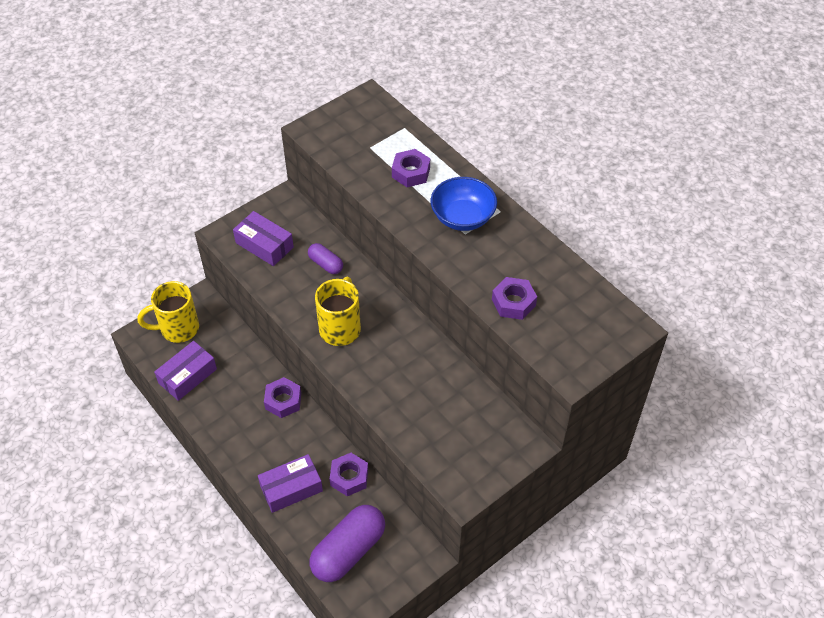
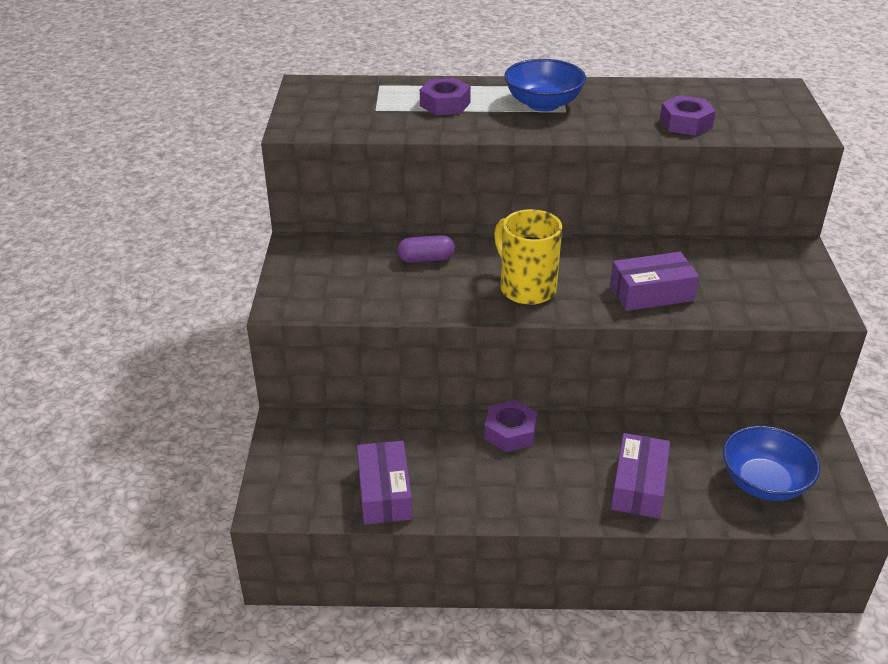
camera: 50 degrees left, 15 degrees down
yellow mug [138,281,199,343] -> none
purple box [233,211,294,266] -> purple box moved to [610,252,699,311]
purple capsule [310,505,385,582] -> blue bowl [723,426,820,501]
purple nut [330,453,368,496] -> none

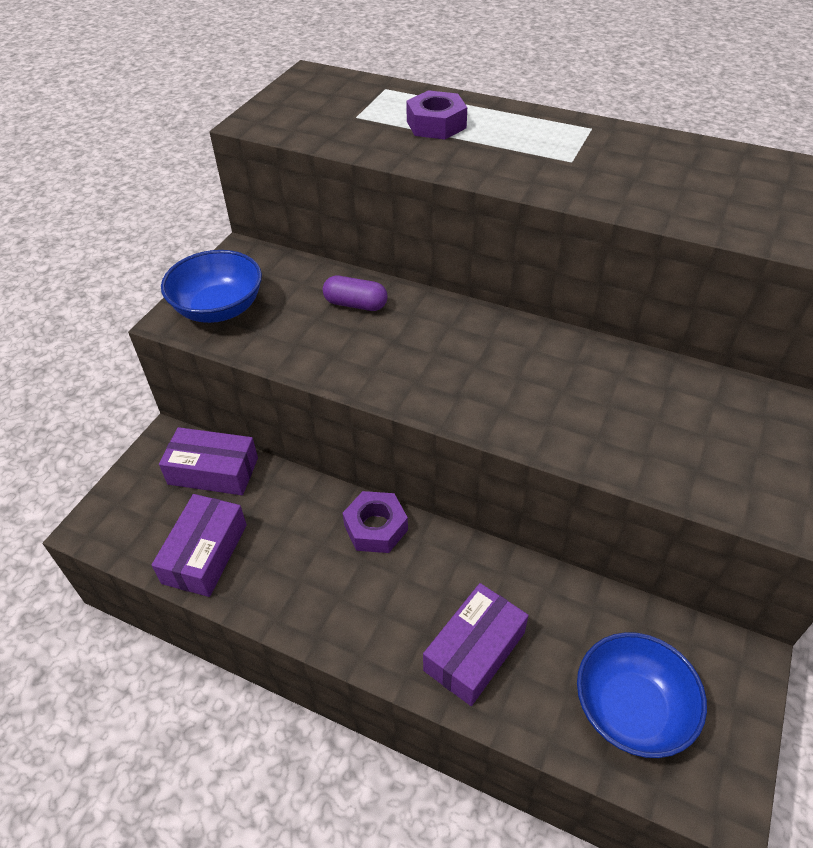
camera: 25 degrees right, 10 degrees up
yellow mug [494,209,562,305] -> none
blue bowl [504,59,586,112] -> blue bowl moved to [161,250,262,323]
purple box [610,252,699,311] -> purple box moved to [159,427,258,495]
purple nut [660,95,716,136] -> none

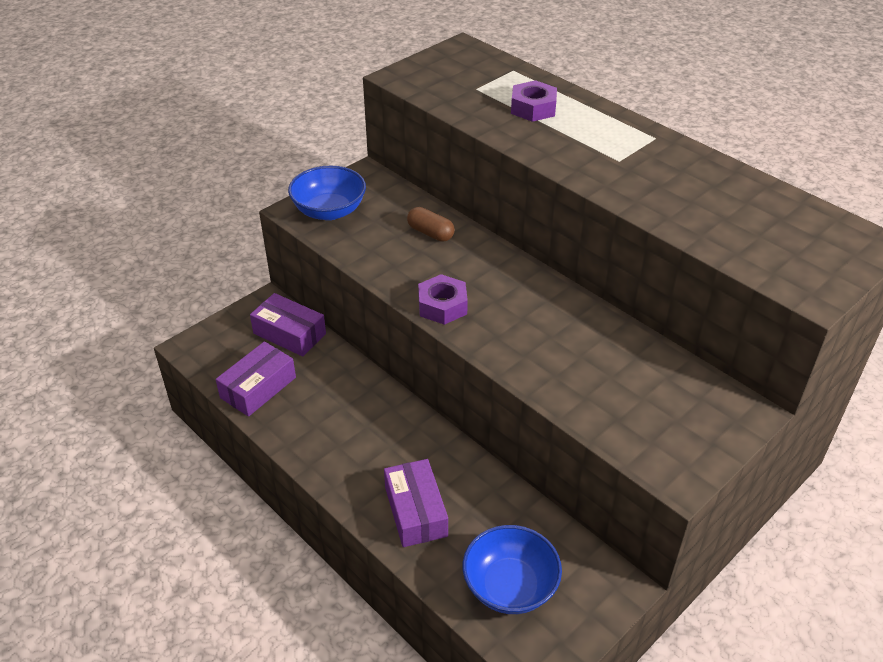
camera: 20 degrees right, 5 degrees down
purple capsule [323,276,388,311] -> brown capsule [407,207,455,242]
purple nut [342,491,408,553] -> purple nut moved to [418,274,468,325]
purple box [423,583,529,706] -> purple box turned 75 degrees counterclockwise [384,459,448,547]

